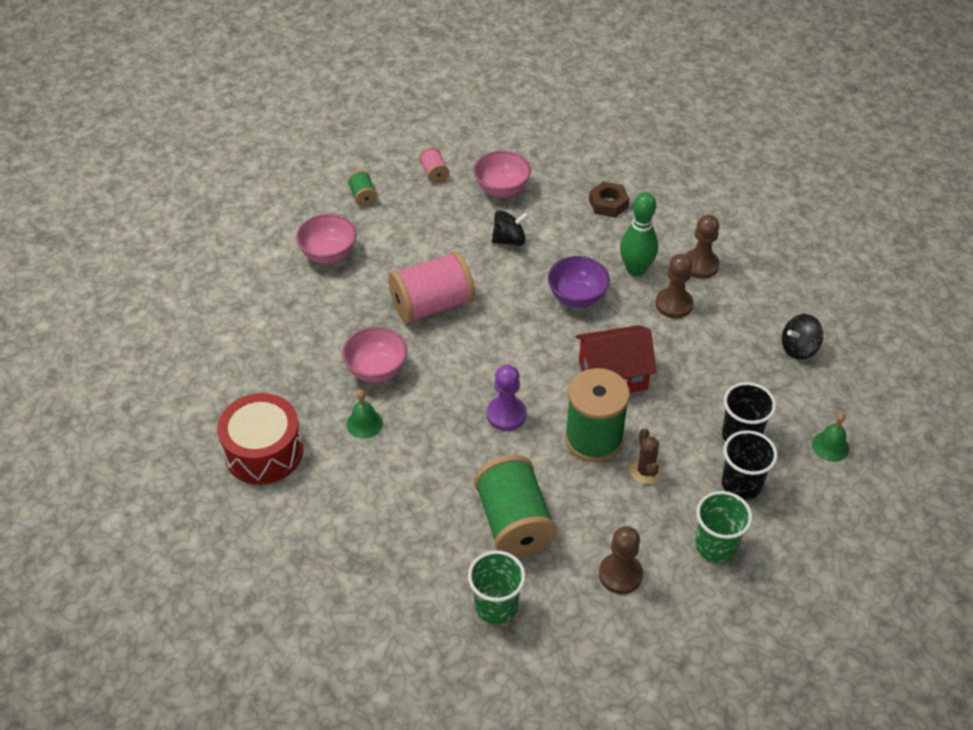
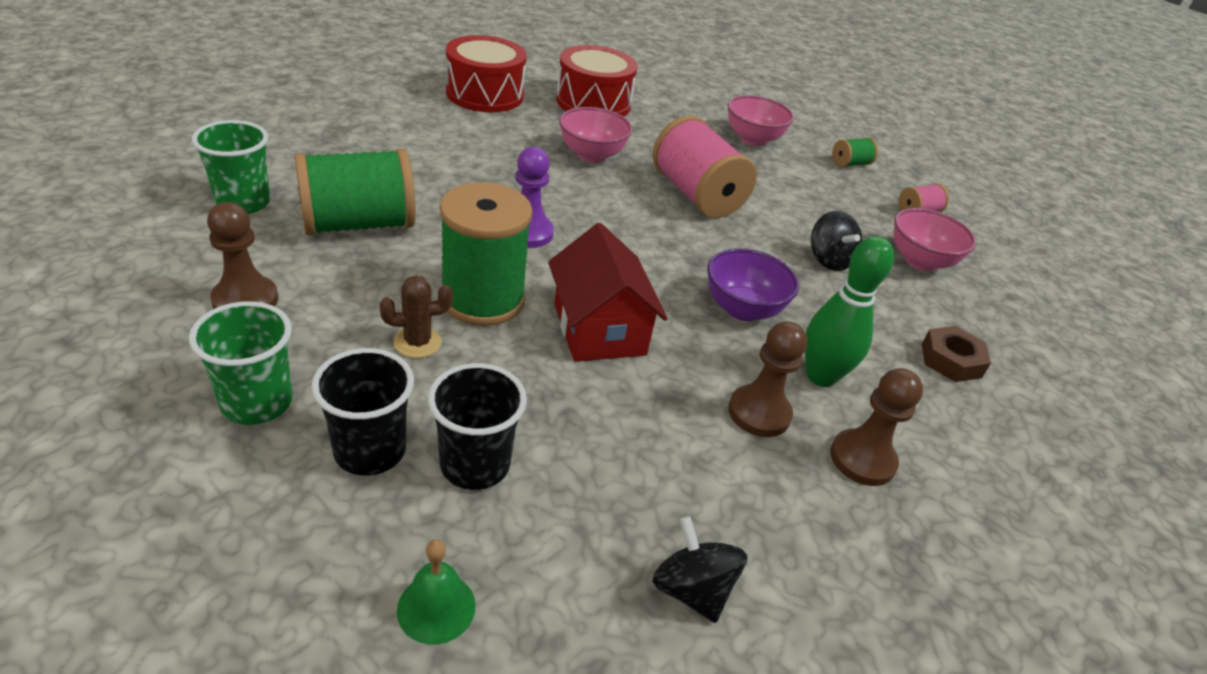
camera: 80 degrees right, 10 degrees down
green bell [346,390,383,438] -> none
none -> red drum [556,45,638,117]

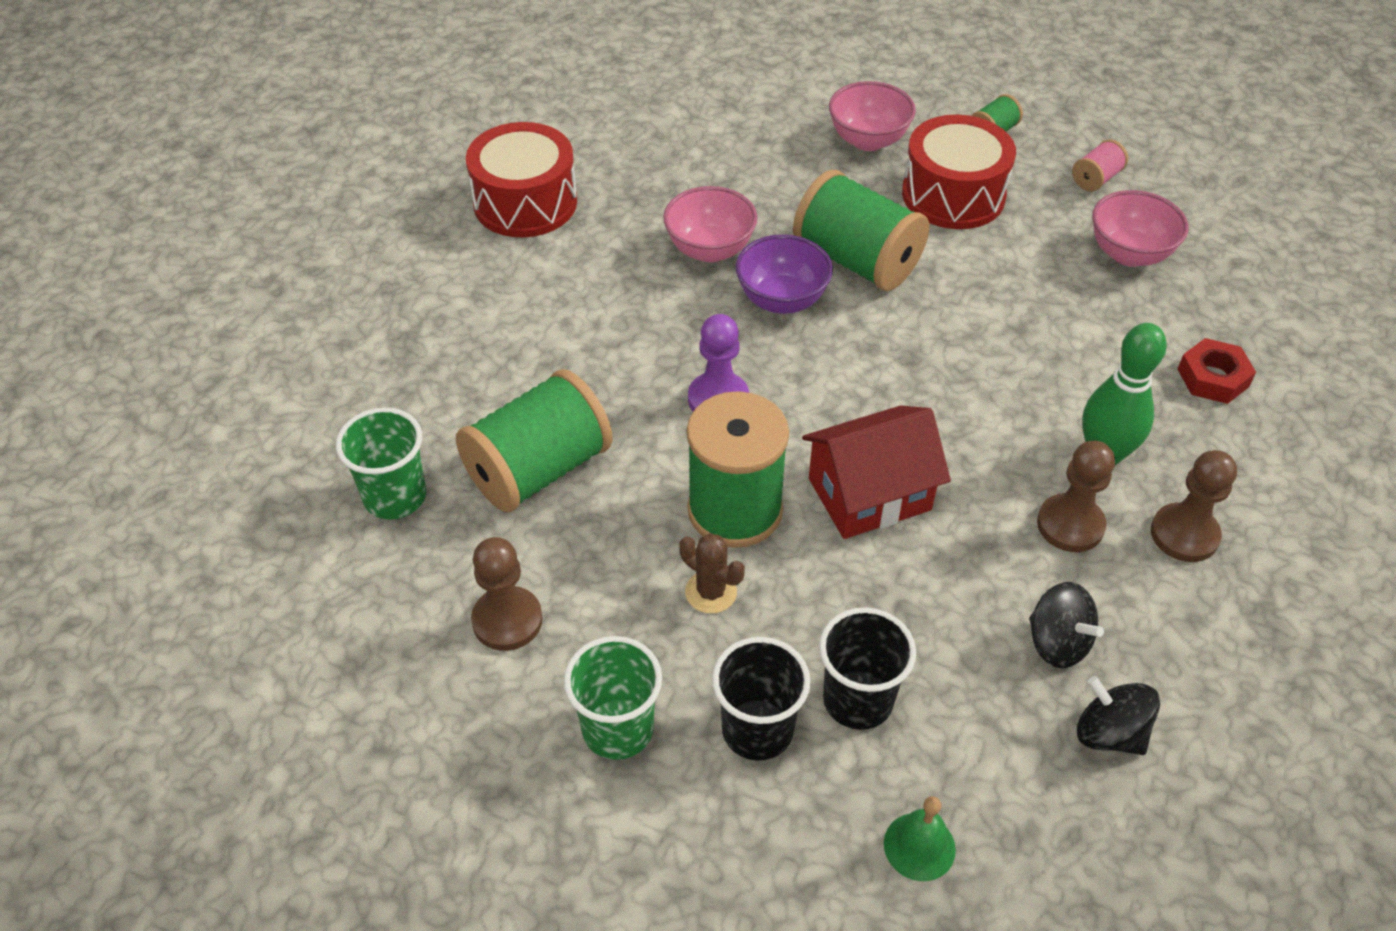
camera: 15 degrees left, 10 degrees up
brown cactus [380,276,453,358] -> brown cactus turned 75 degrees clockwise [679,533,745,613]
red house [548,223,668,362] -> red house turned 75 degrees counterclockwise [802,405,951,539]
red drum [556,45,638,117] -> red drum moved to [902,115,1016,229]
pink spool [653,115,757,218] -> green spool [793,170,929,291]
purple bowl [707,248,799,321] -> purple bowl moved to [735,234,833,314]
black spinning top [811,211,863,271] -> black spinning top moved to [1029,582,1104,668]
brown nut [922,326,991,382] -> red nut [1178,338,1256,404]

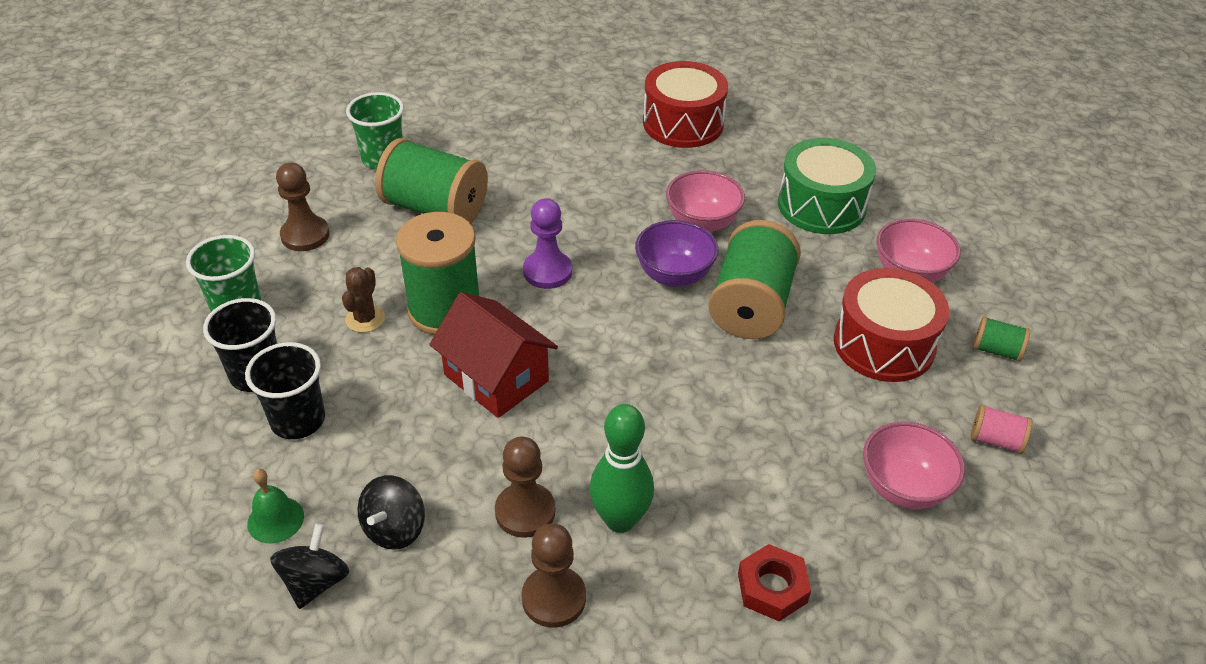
camera: 65 degrees right, 5 degrees down
green bell [884,796,956,881] -> green bell moved to [247,469,304,543]
none -> green drum [778,138,876,234]

